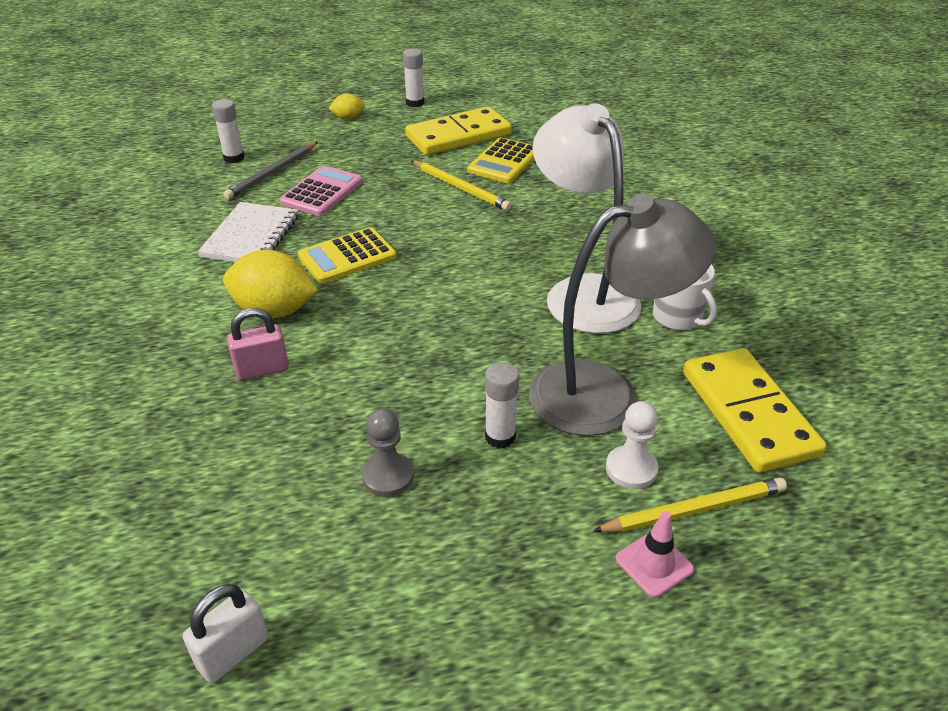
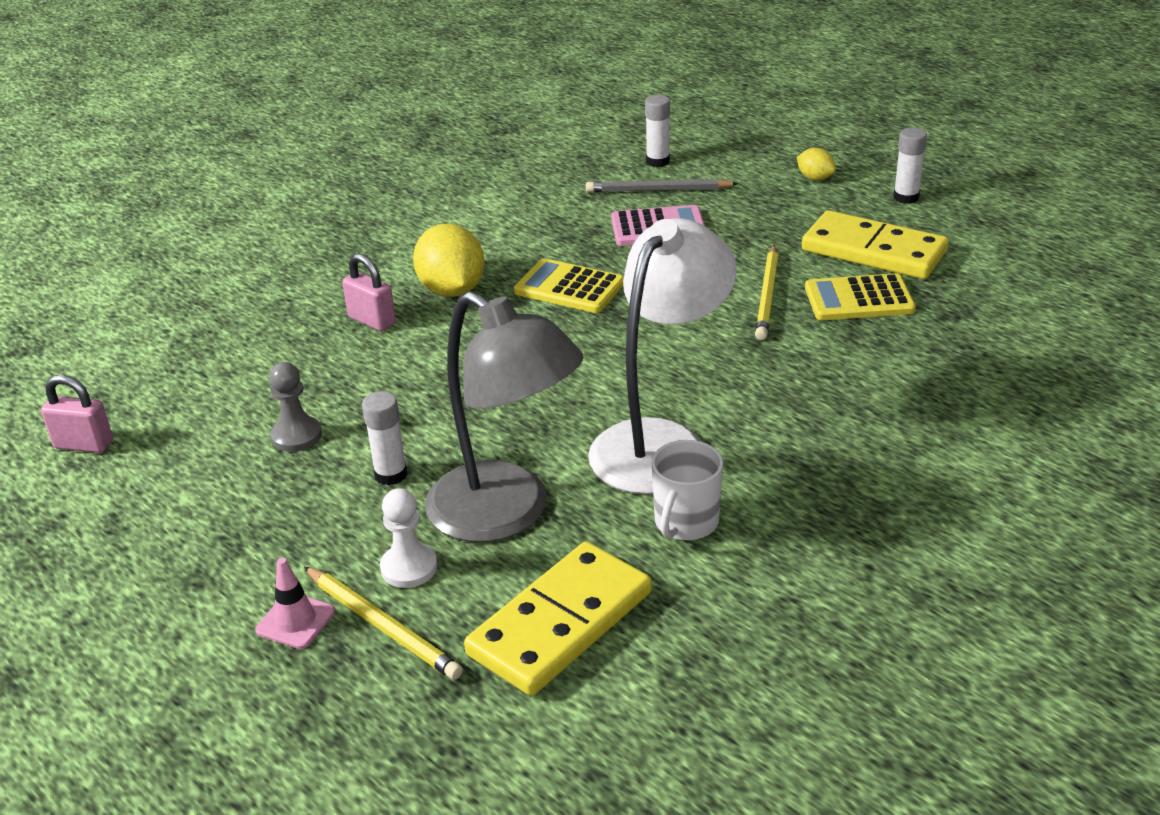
camera: 60 degrees right, 5 degrees down
white padlock [183,584,269,683] -> pink padlock [41,375,113,453]
white notebook [197,202,299,262] -> none

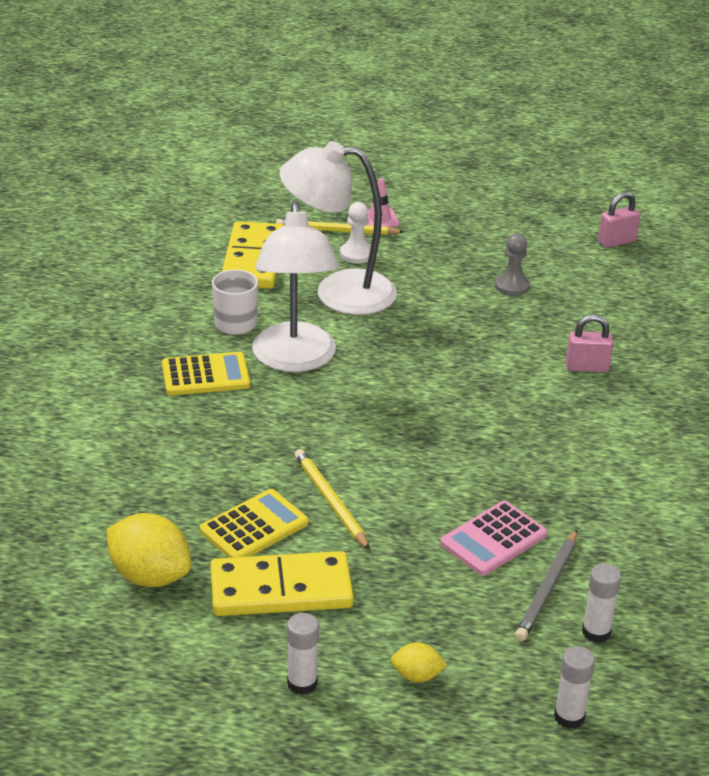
camera: 140 degrees right, 0 degrees up
white glue stick [362,391,407,485] -> white glue stick moved to [554,646,595,729]
yellow lemon [413,224,485,297] -> yellow lemon moved to [107,513,191,587]
grey lamp [425,291,583,542] -> white lamp [280,141,397,315]
yellow calculator [514,258,624,313] -> yellow calculator moved to [162,352,250,395]
grey pencil [586,179,739,192] -> grey pencil turned 150 degrees clockwise [515,530,577,641]

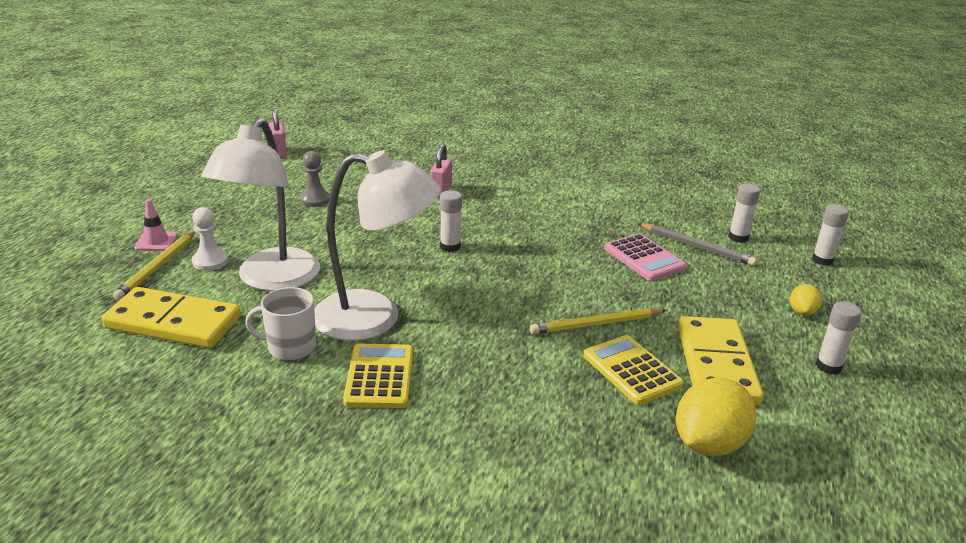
camera: 80 degrees left, 5 degrees down
none -> white glue stick [440,190,462,252]

